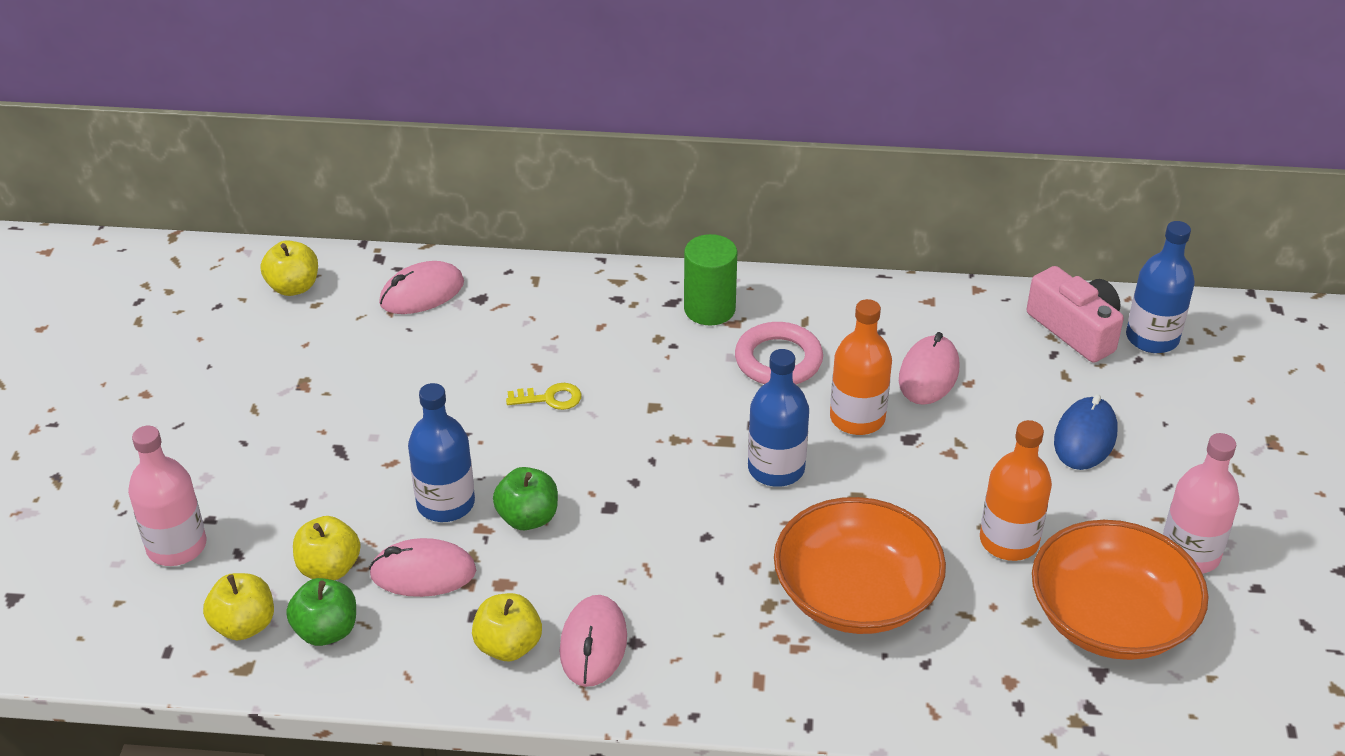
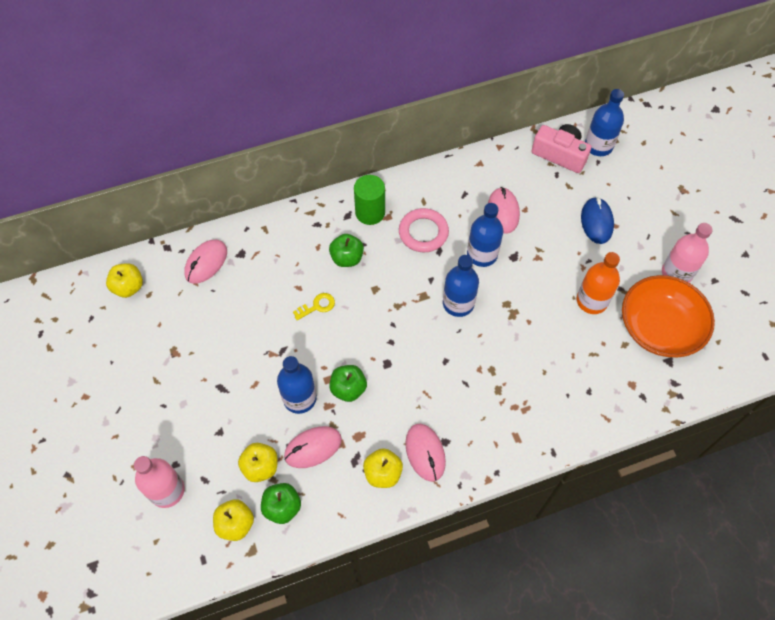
camera: 25 degrees left, 20 degrees up
orange bowl [774,497,946,634] -> none
orange bottle [830,299,892,435] -> blue bottle [467,203,503,267]
none -> green apple [329,234,364,267]

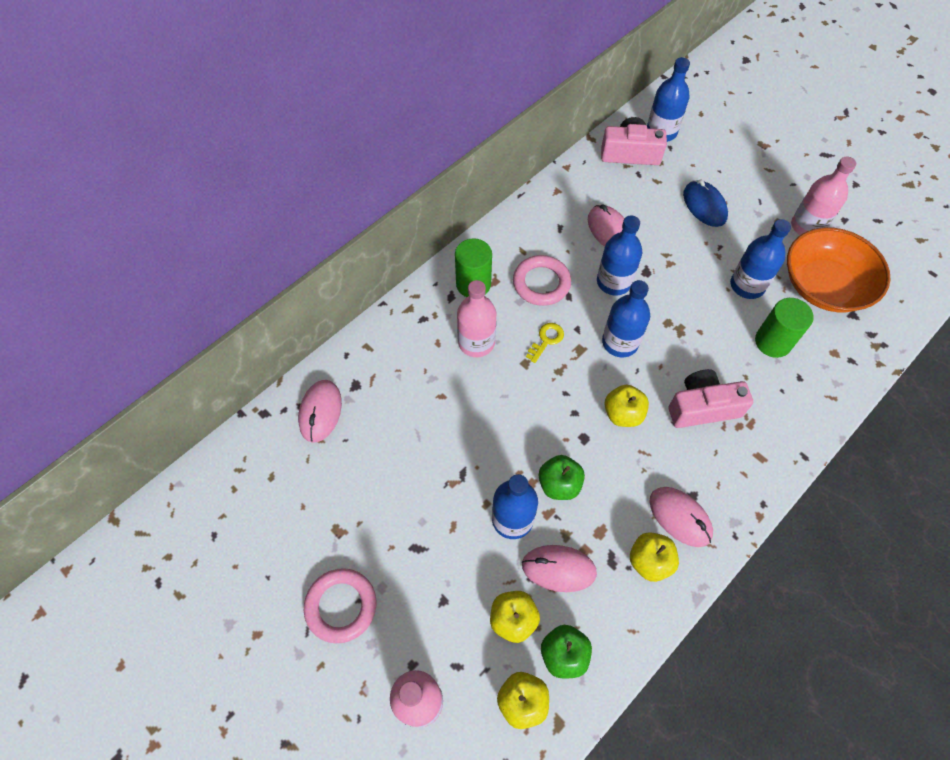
camera: 25 degrees left, 0 degrees up
yellow apple [106,263,143,298] -> yellow apple moved to [604,385,649,427]
pink mouse [284,426,342,468] -> pink mouse turned 60 degrees clockwise [522,545,597,592]
yellow key [293,293,335,320] -> yellow key moved to [526,323,564,363]
green apple [329,234,364,267] -> pink bottle [457,280,496,357]
orange bottle [577,252,620,314] -> blue bottle [730,219,791,299]
none -> pink ring [304,568,376,643]
none -> pink camera [669,369,753,428]
none -> green cylinder [755,298,814,358]

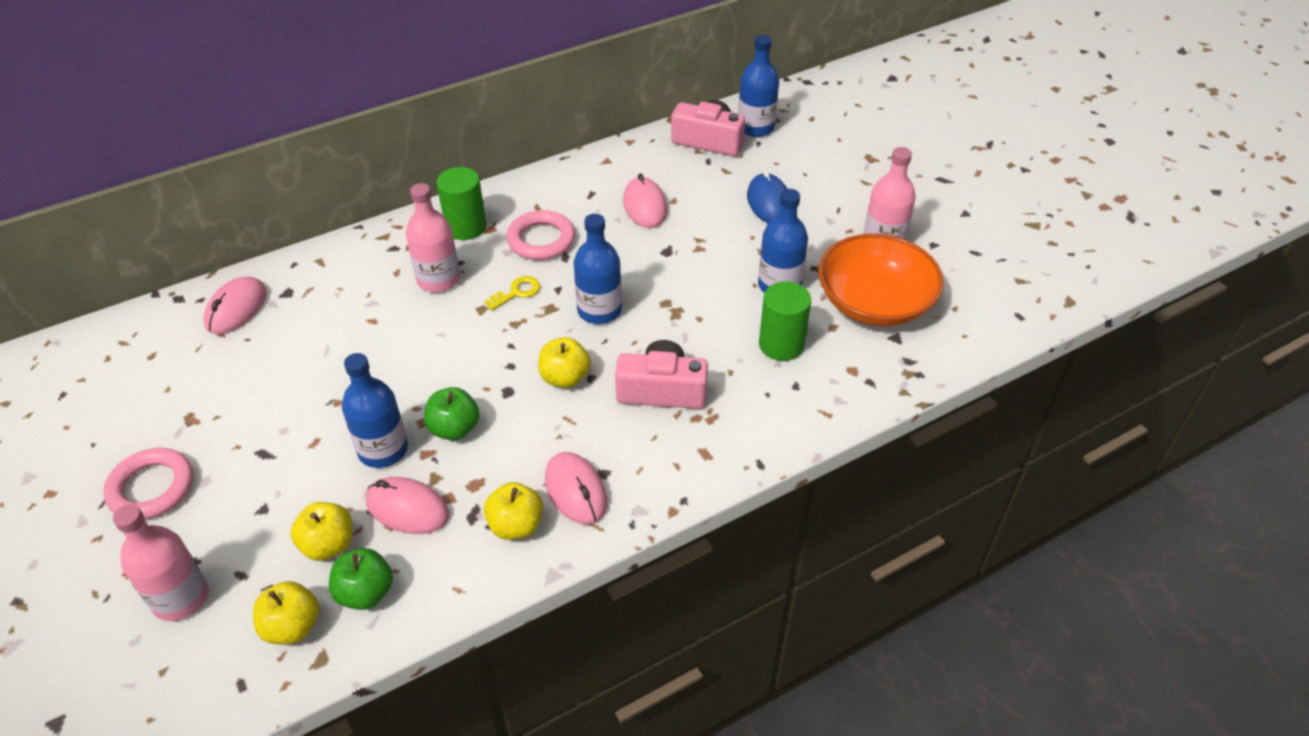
camera: 15 degrees right, 15 degrees down
blue bottle [597,215,642,296] -> none

